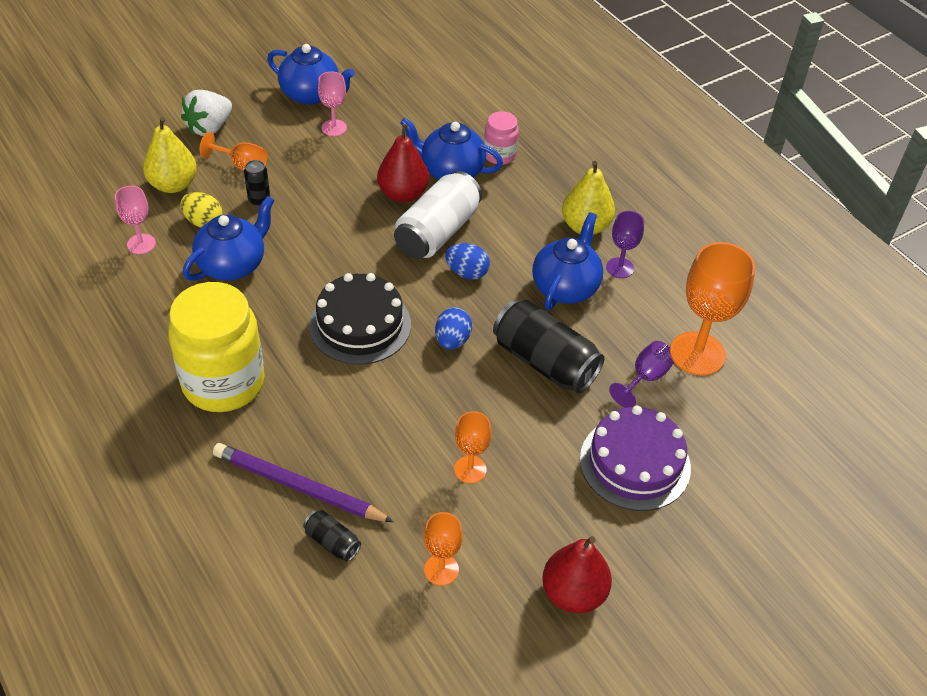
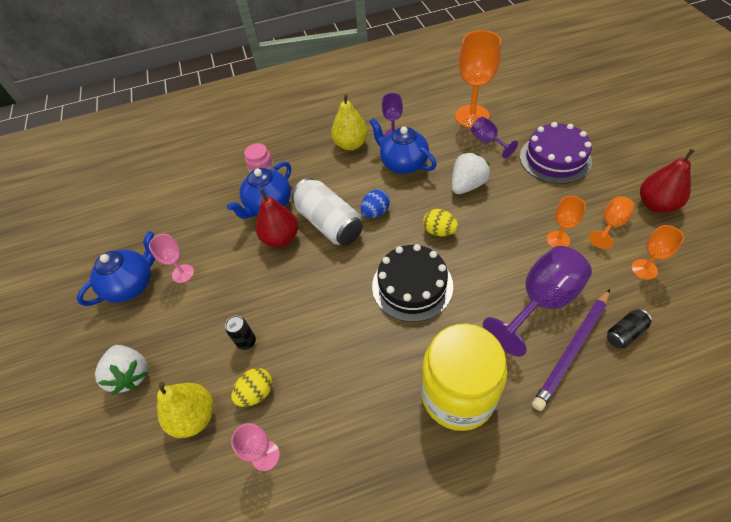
camera: 65 degrees left, 5 degrees up
blue teapot [183,196,274,281] -> none
orange goblet [200,132,267,171] -> orange goblet moved to [589,196,635,249]
blue egg [435,307,472,350] -> yellow egg [423,209,458,236]
black can [493,300,604,394] -> white strawberry [452,152,490,194]
none -> purple goblet [483,246,592,357]

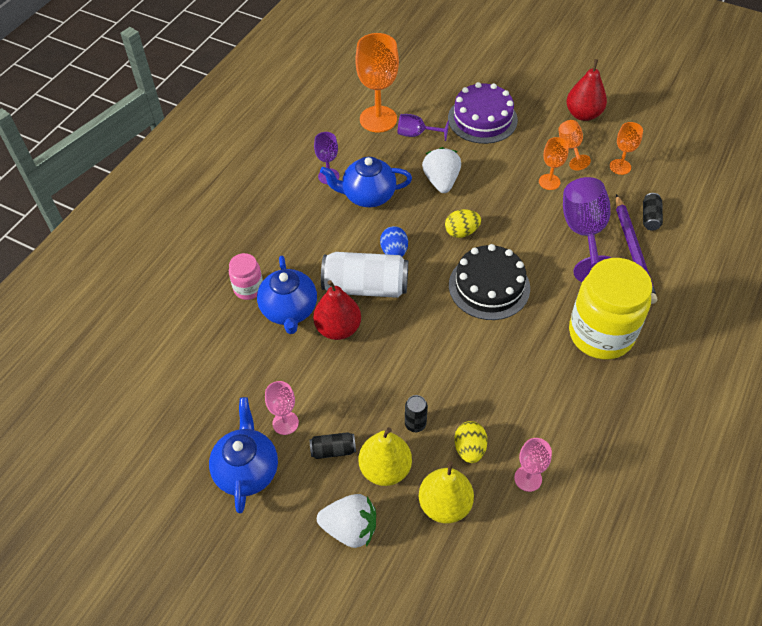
camera: 50 degrees left, 0 degrees up
yellow pear [331,94,368,150] -> yellow pear moved to [359,427,412,486]
none -> black can [310,432,356,459]

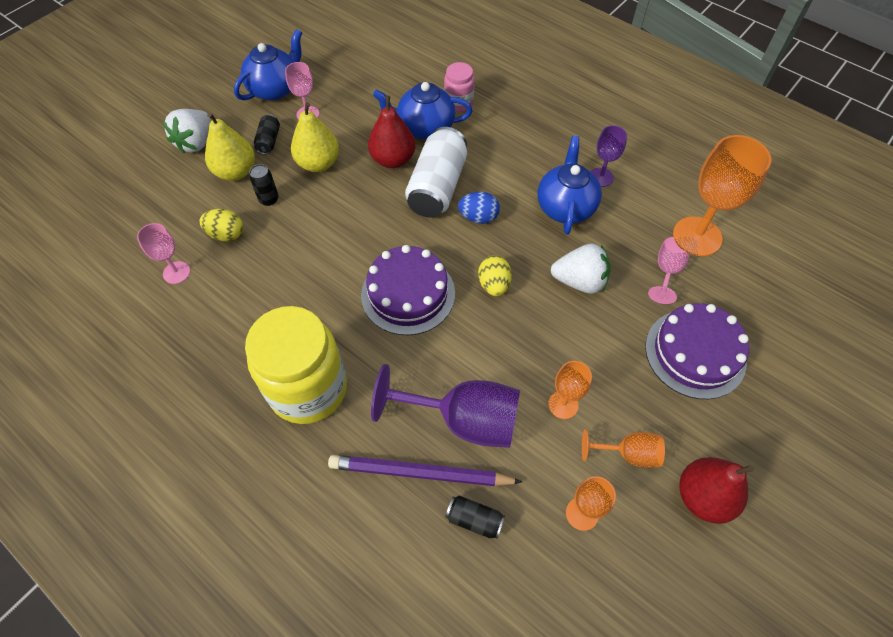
camera: 100 degrees right, 5 degrees up
blue teapot [209,397,278,513] -> blue teapot turned 60 degrees counterclockwise [234,29,302,101]
purple goblet [398,114,449,141] -> pink goblet [648,237,690,304]
yellow pear [419,461,474,523] -> yellow pear moved to [291,102,339,172]
black cake [449,244,530,320] -> purple cake [361,245,455,335]

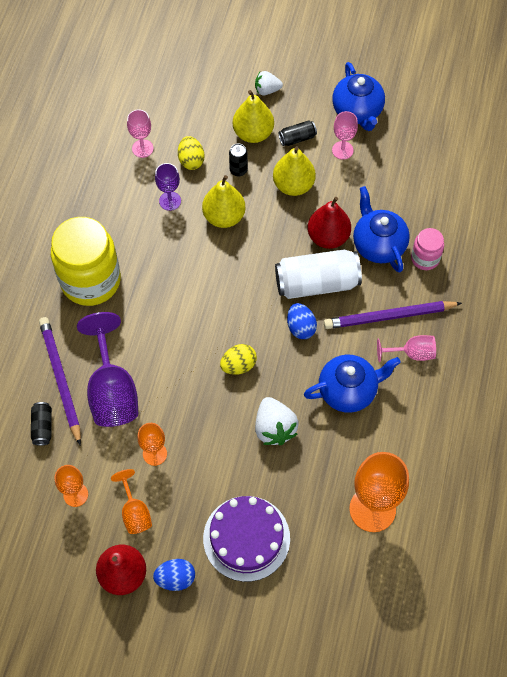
camera: 65 degrees right, 5 degrees up
white strawberry [163,109,211,154] -> white strawberry [255,71,283,96], size x0.63
blue teapot [234,29,302,101] -> blue teapot turned 60 degrees clockwise [332,62,385,131]
purple cake [361,245,455,335] -> none
purple goblet [591,125,627,187] -> purple goblet moved to [155,163,181,211]
pink goblet [648,237,690,304] -> pink goblet moved to [377,335,436,362]
none -> blue egg [153,559,195,591]
none -> yellow pear [202,175,246,228]
none -> purple pencil [324,301,462,329]

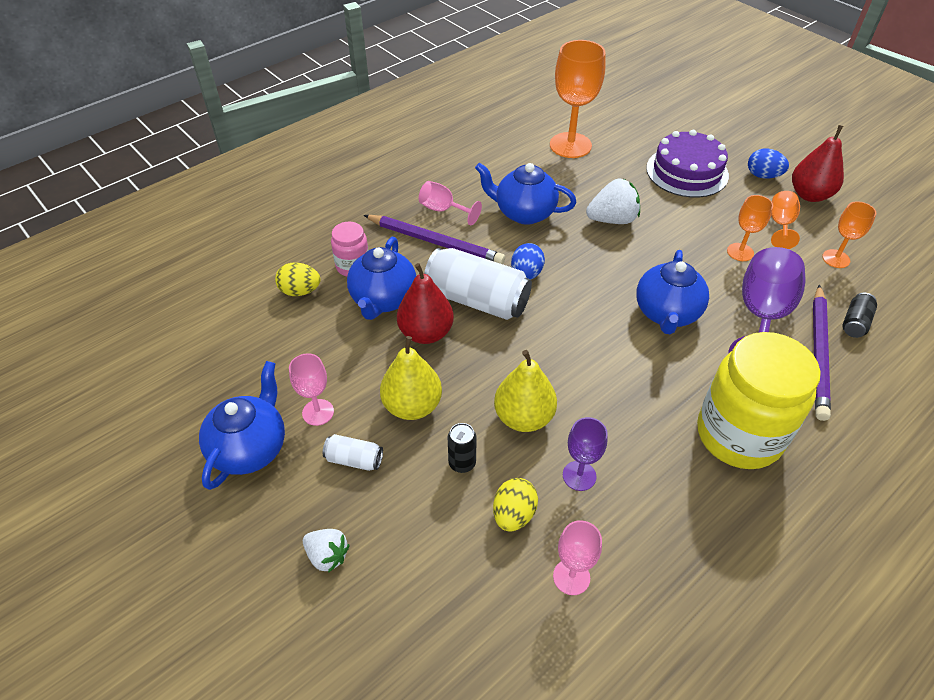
camera: 145 degrees left, 15 degrees down
yellow egg [220,344,257,375] -> yellow egg moved to [275,263,321,296]
yellow pear [233,90,274,143] -> none
white strawberry [255,397,298,445] -> white strawberry turned 60 degrees clockwise [586,179,640,224]
black can [279,120,317,146] -> white can [323,434,383,471]
none -> blue teapot [636,250,709,334]

